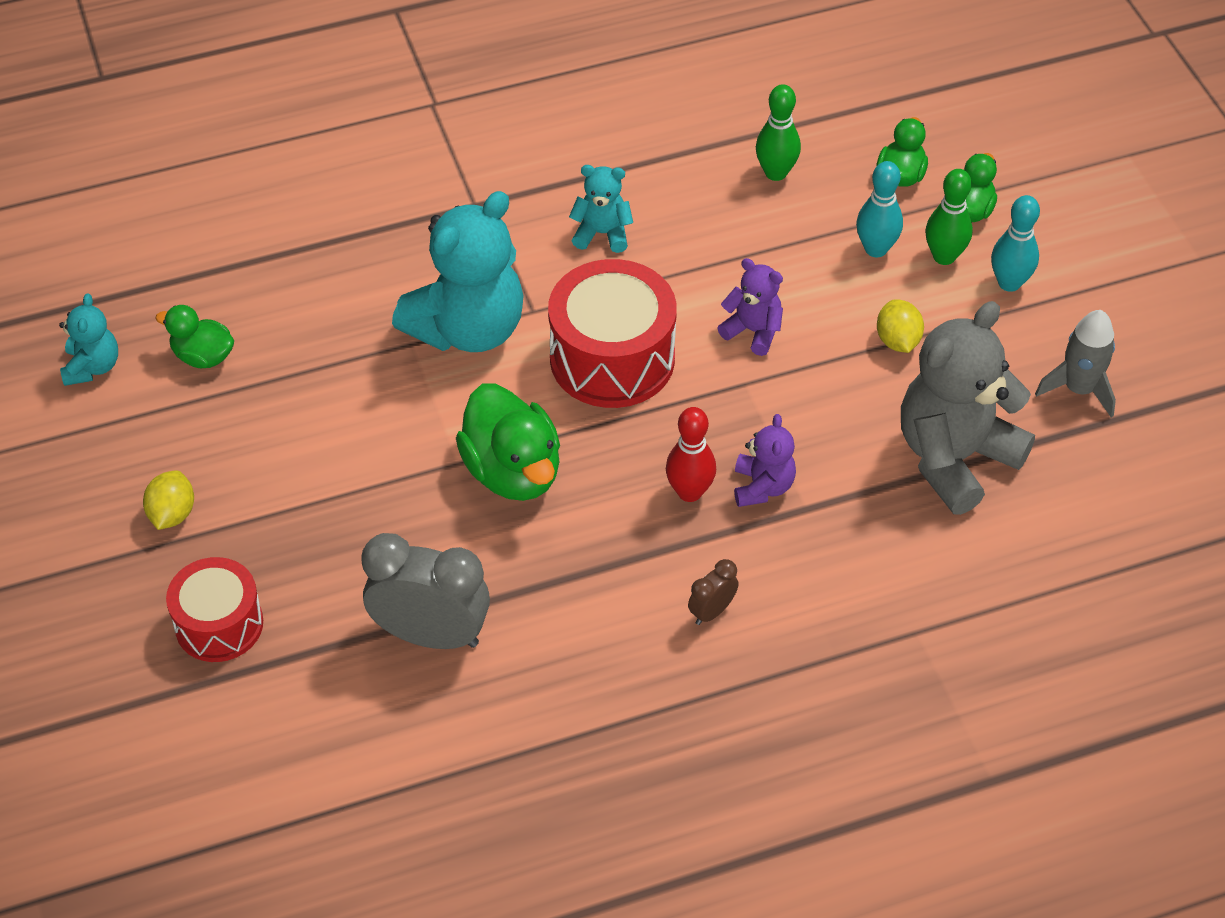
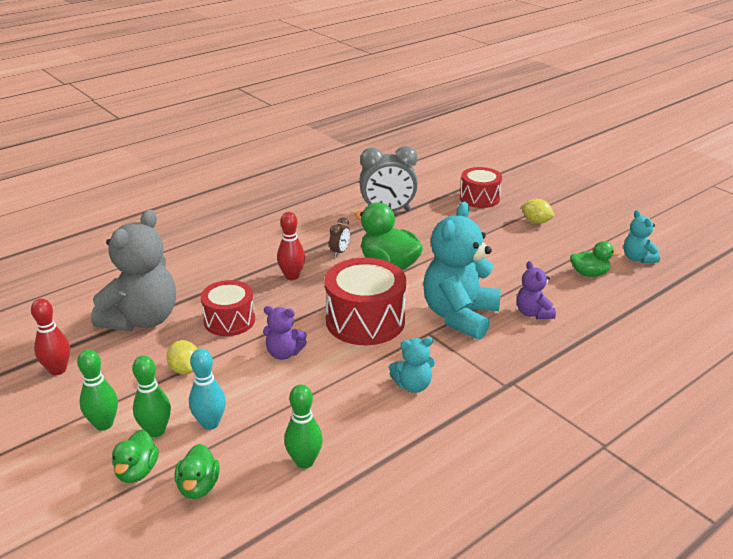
camera: 160 degrees right, 20 degrees down
yellow lemon [143,470,194,530] -> yellow lemon turned 45 degrees counterclockwise [521,199,554,224]
brown clock [688,559,739,625] -> brown clock moved to [329,218,350,257]
purple teddy bear [734,414,796,507] -> purple teddy bear moved to [517,261,556,319]
turquoise bowling pin [991,195,1040,292] -> green bowling pin [77,349,118,431]
grey rocket [1035,310,1116,418] -> red bowling pin [31,298,70,375]
none -> red drum [201,280,255,336]

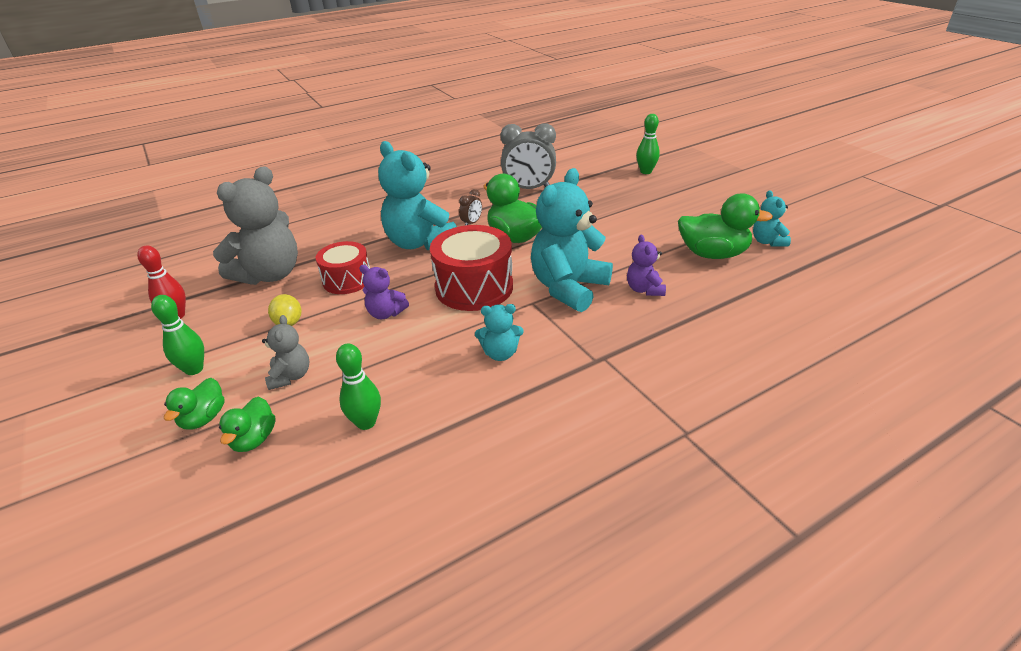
camera: 10 degrees right, 5 degrees up
green bowling pin [132,355,171,437] -> green bowling pin moved to [636,114,660,174]
turquoise bowling pin [189,349,226,430] -> grey teddy bear [262,315,309,390]
red bowling pin [277,212,305,280] -> turquoise teddy bear [378,141,457,250]
red drum [460,167,502,208] -> none
yellow lemon [521,199,554,224] -> none
green duck [570,241,620,277] -> green duck [678,194,773,259], size x1.75

